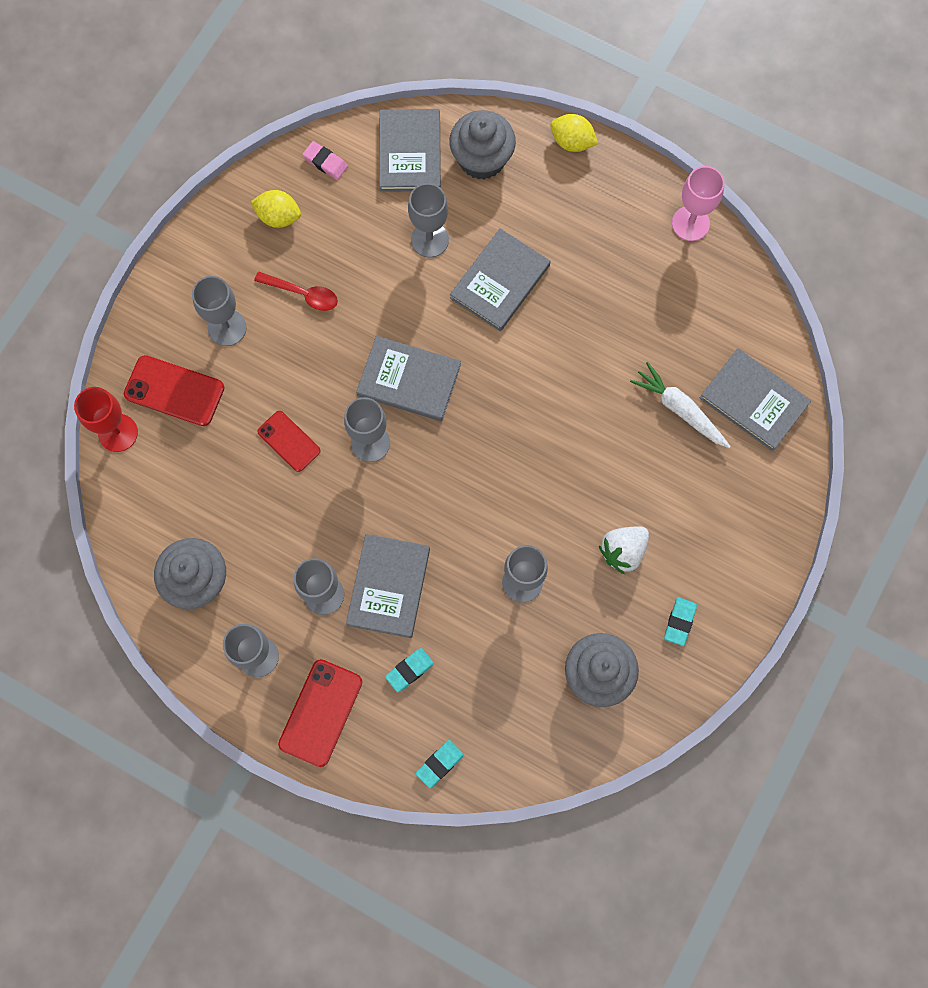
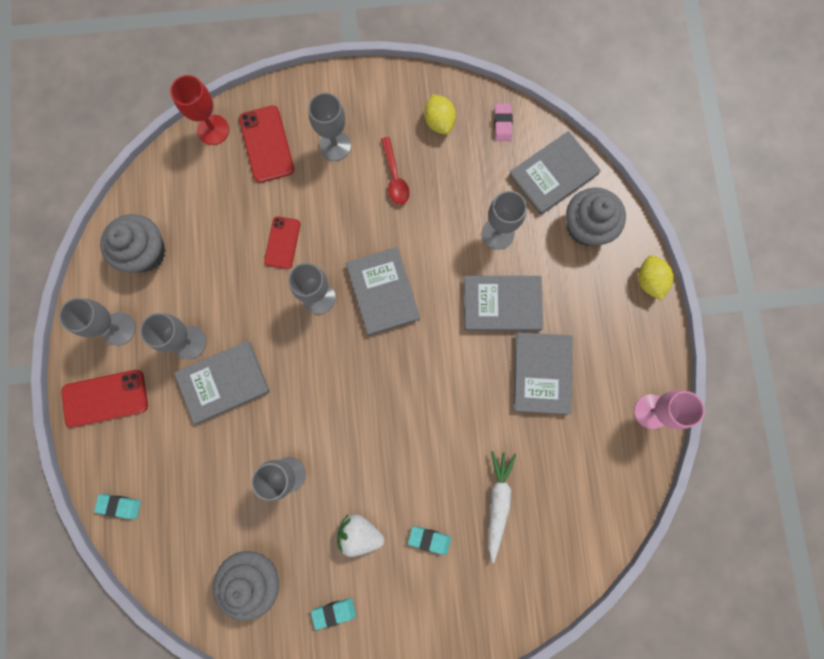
camera: 55 degrees right, 5 degrees up
turquoise eraser [385,648,434,692] -> turquoise eraser moved to [408,526,451,555]
grey book [700,349,811,451] -> grey book moved to [513,332,573,414]

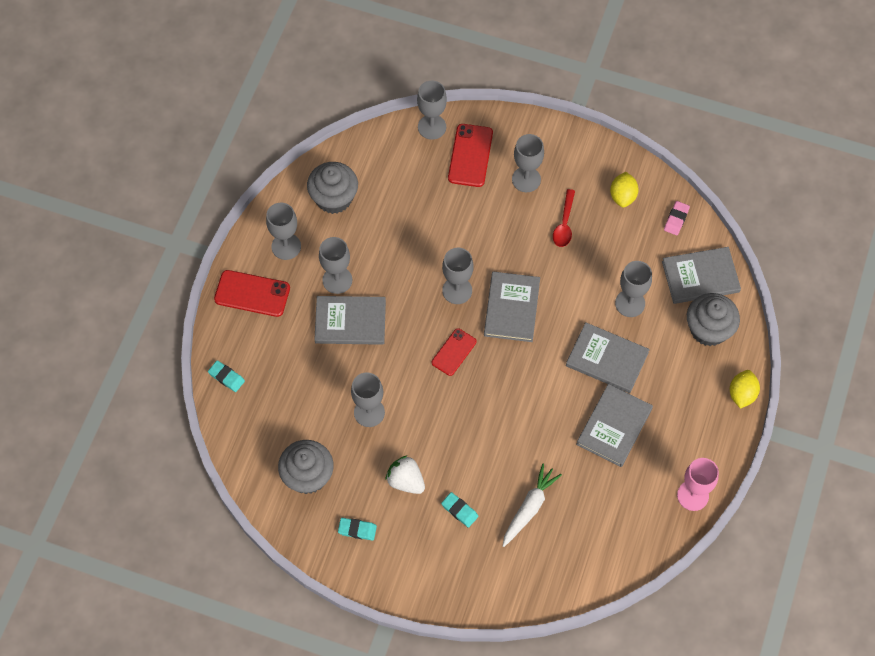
camera: 25 degrees right, 15 degrees down
red goblet [170,75,229,145] -> grey goblet [417,81,447,140]
red phone [264,216,301,269] -> red phone moved to [432,328,477,376]

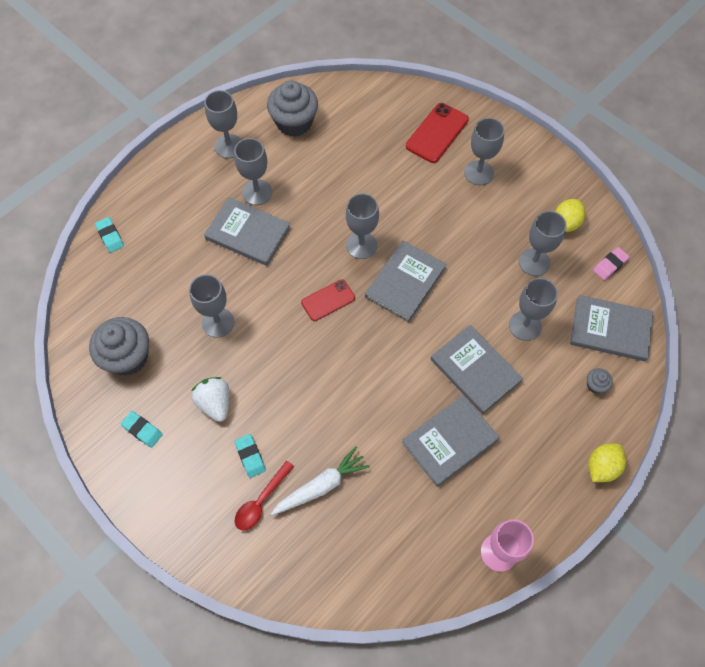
camera: 25 degrees right, 0 degrees up
red phone [214,270,290,317] -> none
grey goblet [417,81,447,140] -> grey goblet moved to [519,211,567,276]
red spoon [553,189,575,247] -> red spoon moved to [235,461,294,530]
grey cupcake [687,293,740,346] -> grey cupcake [587,368,613,394], size x0.43

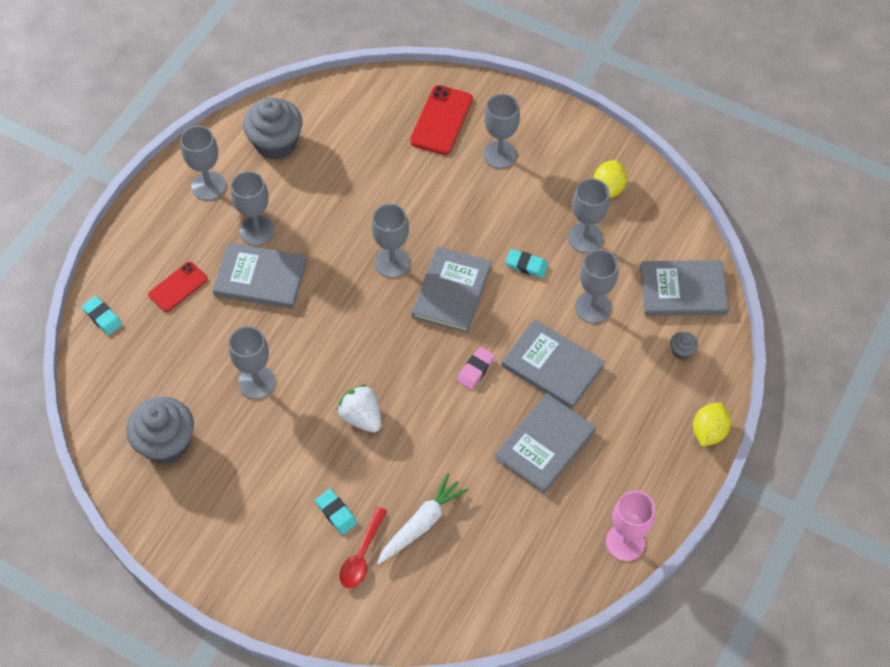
camera: 15 degrees left, 5 degrees down
turquoise eraser [121,411,163,448] -> turquoise eraser moved to [505,249,548,278]
white strawberry [191,377,229,422] -> white strawberry moved to [337,384,381,433]
red phone [301,279,355,321] -> red phone moved to [148,262,208,312]
pink eraser [593,247,630,280] -> pink eraser moved to [457,347,495,390]

